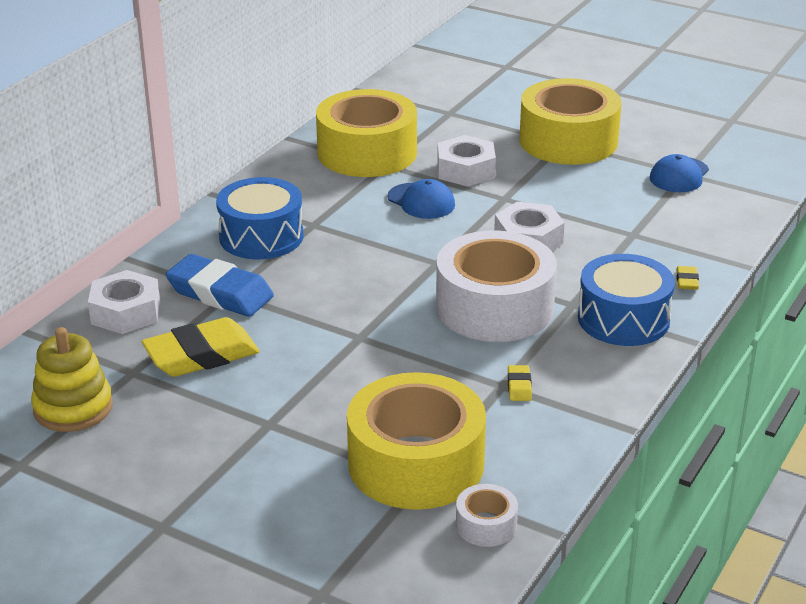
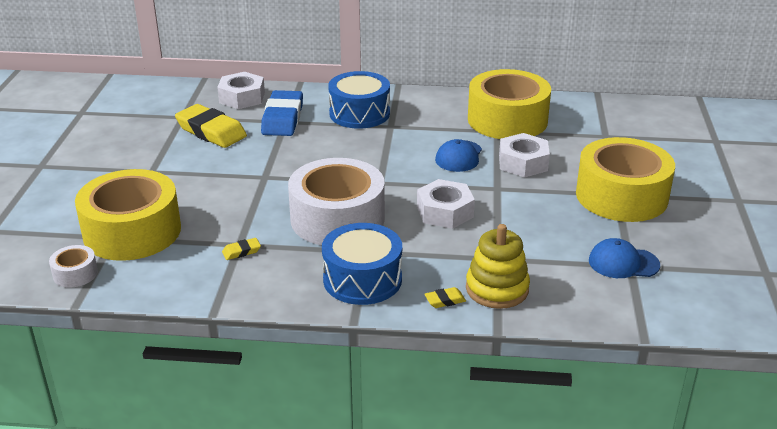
camera: 65 degrees right, 0 degrees up
yellow stacking toy [31,327,113,432] -> yellow stacking toy moved to [466,224,530,309]

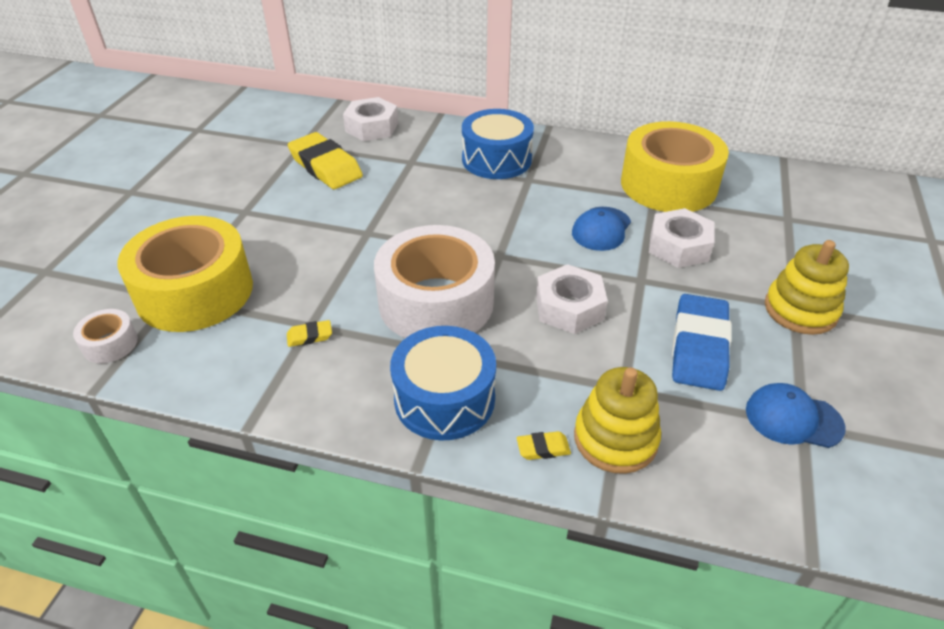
camera: 10 degrees right, 10 degrees up
blue eraser [261,90,303,136] -> blue eraser moved to [672,294,732,391]
yellow tape [576,137,675,222] -> yellow stacking toy [765,240,849,335]

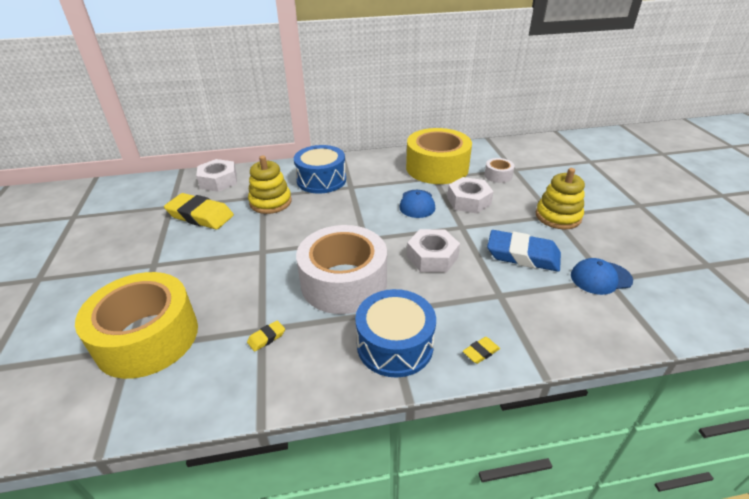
camera: 25 degrees left, 5 degrees down
white tape [73,309,138,363] -> white tape moved to [484,158,515,183]
yellow stacking toy [574,367,661,474] -> yellow stacking toy moved to [248,156,292,214]
blue eraser [672,294,732,391] -> blue eraser turned 60 degrees counterclockwise [487,230,561,272]

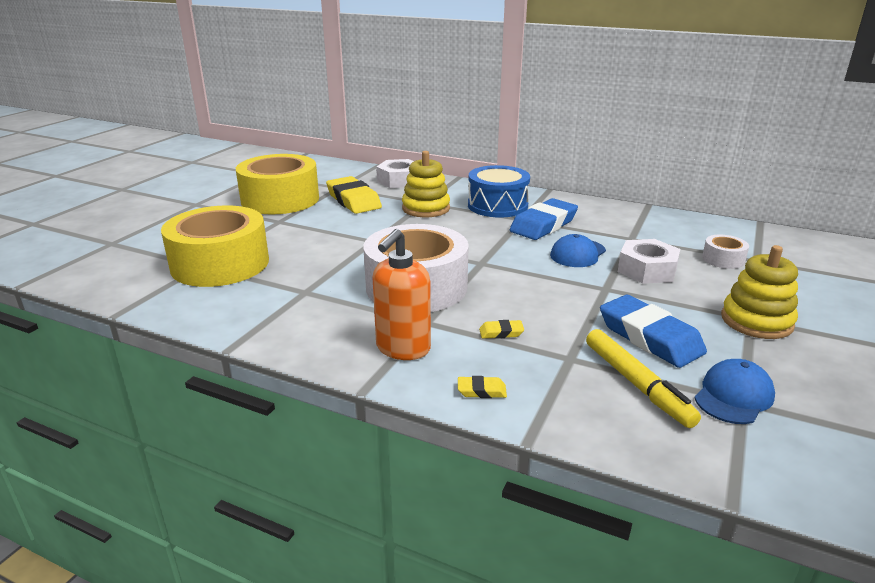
camera: 35 degrees right, 10 degrees down
yellow eraser [247,320,285,352] -> yellow eraser moved to [479,320,524,339]
blue drum [355,289,436,377] -> orange soap dispenser [373,229,431,360]
yellow tape [406,128,472,184] -> yellow tape moved to [236,154,319,214]
white nut [407,229,460,272] -> none
blue cap [571,258,633,295] -> blue cap turned 105 degrees clockwise [695,359,775,424]
none -> blue eraser [510,198,578,240]
none -> yellow marker [586,329,701,428]

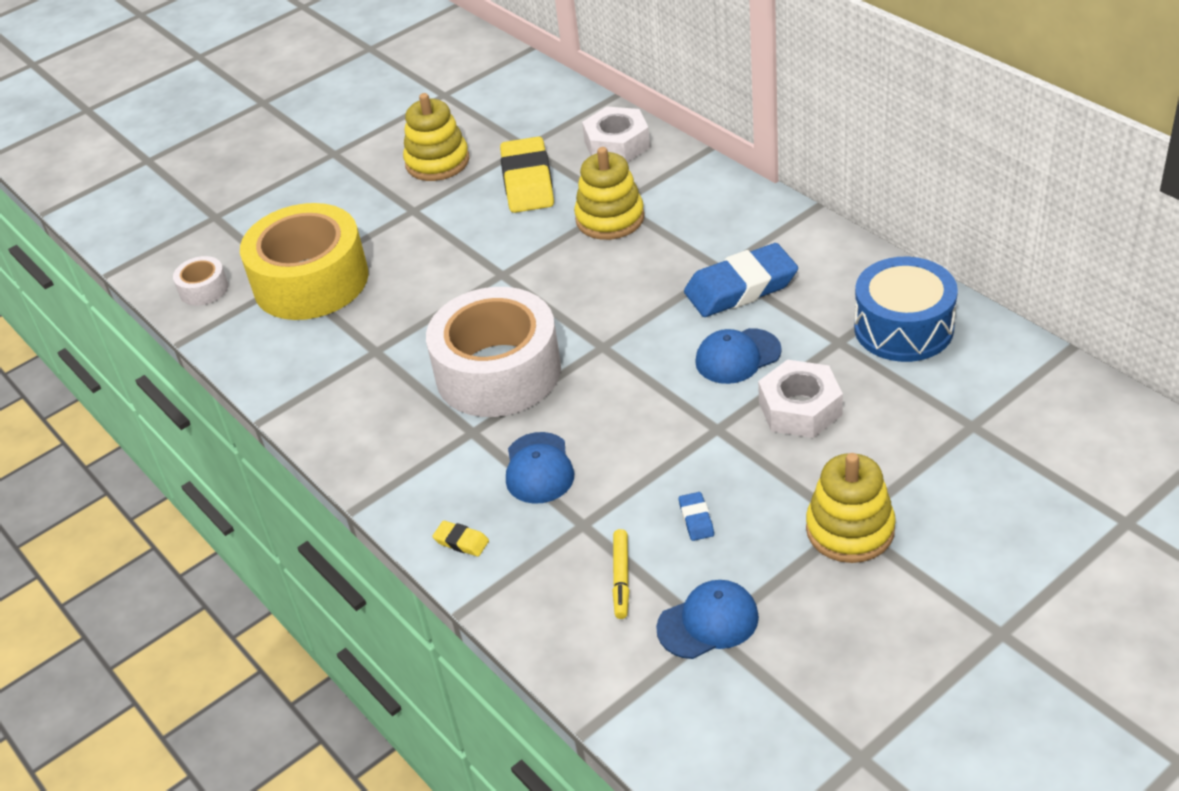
camera: 30 degrees right, 15 degrees up
yellow tape [236,154,319,214] -> yellow stacking toy [403,93,469,181]
orange soap dispenser [373,229,431,360] -> none
blue drum [468,165,530,218] -> blue drum moved to [854,257,958,362]
yellow eraser [479,320,524,339] -> blue cap [506,432,574,504]
yellow marker [586,329,701,428] -> yellow marker [612,529,629,619], size x0.61
blue eraser [600,295,707,368] -> blue eraser [679,492,714,541], size x0.42
white tape [702,235,749,269] -> white tape moved to [173,256,228,306]

